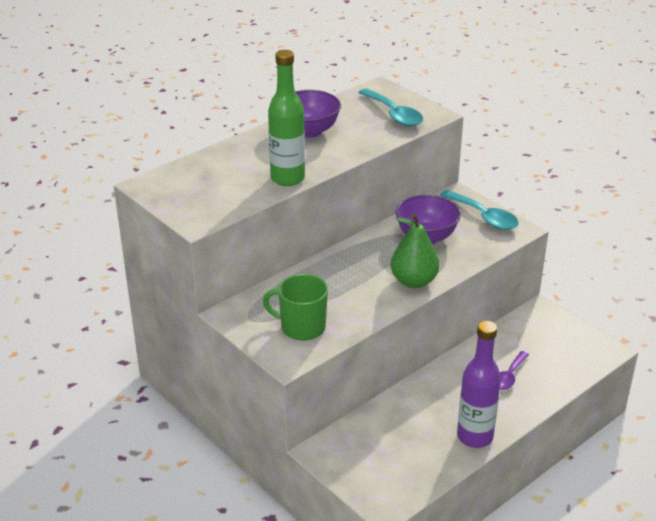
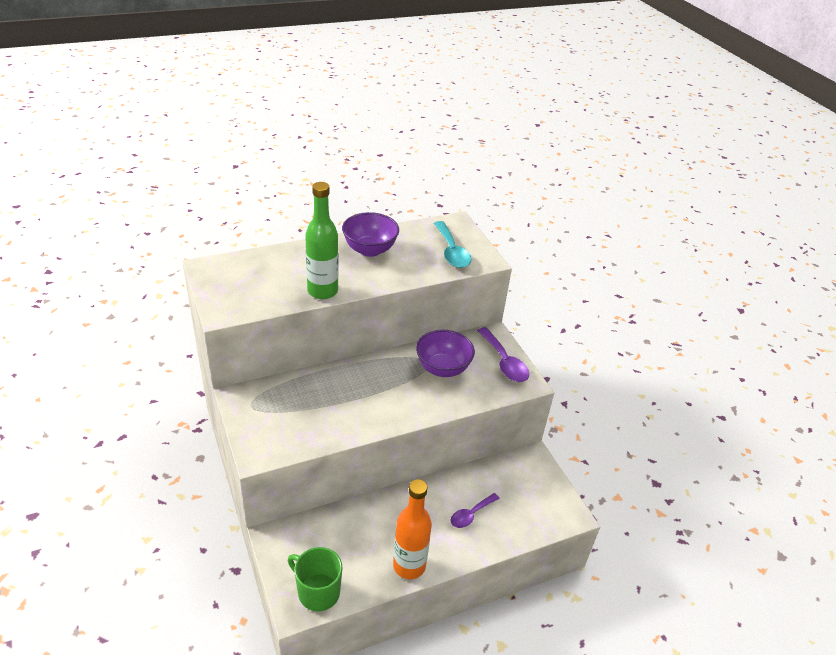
camera: 15 degrees right, 5 degrees up
green mug [263,274,328,341] -> green mug moved to [288,547,343,611]
green pear [391,214,439,288] -> none
turquoise spoon [440,190,519,230] -> purple spoon [477,327,529,382]
purple bottle [457,321,501,448] -> orange bottle [393,479,432,579]

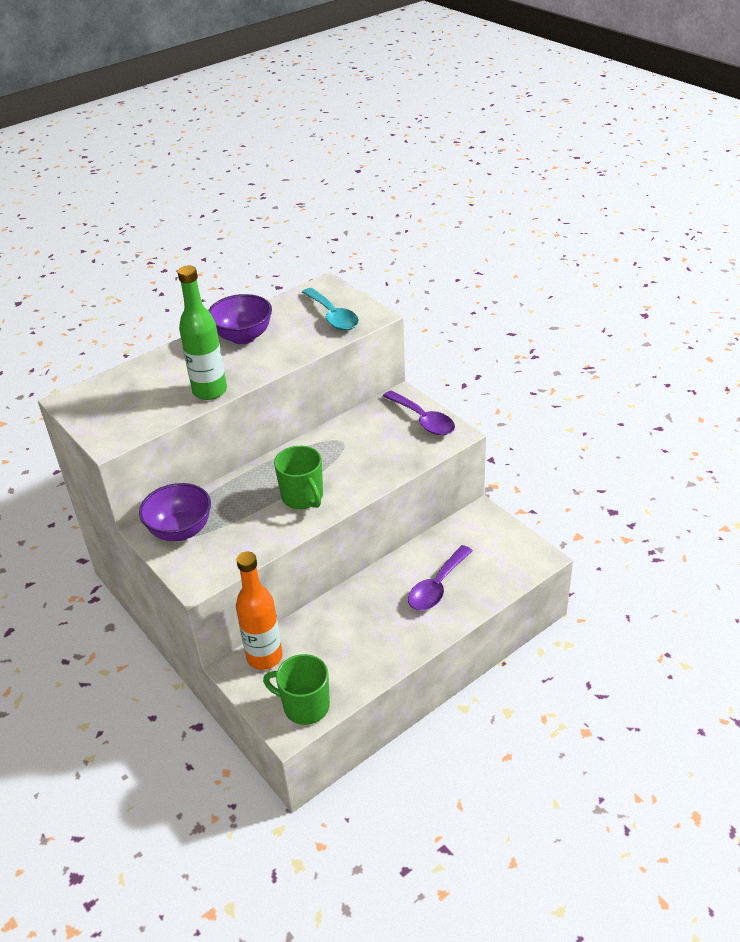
camera: 10 degrees left, 0 degrees up
orange bottle [393,479,432,579] -> orange bottle moved to [236,551,283,670]
purple bowl [416,330,475,377] -> purple bowl moved to [139,483,211,541]
purple spoon [450,493,500,528] -> purple spoon [408,545,473,611], size x1.50
none -> green mug [274,446,323,509]

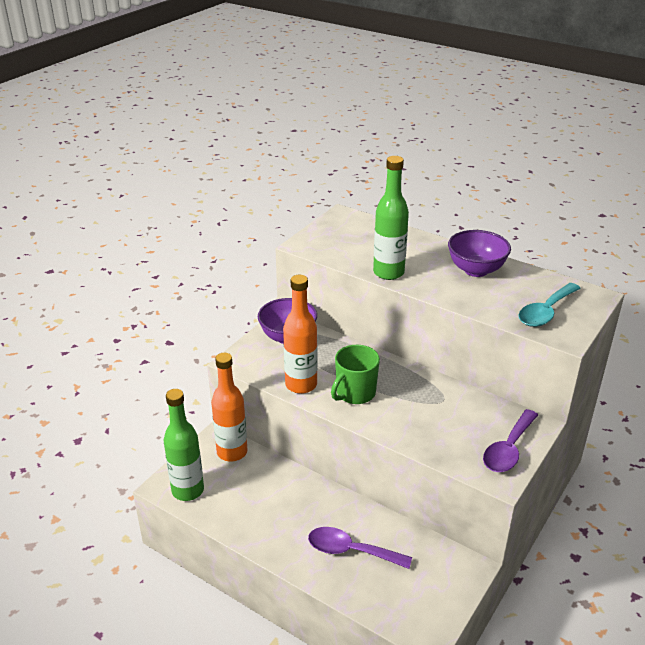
camera: 70 degrees right, 5 degrees down
green mug [263,654,330,725] -> green bottle [163,389,204,501]
none -> orange bottle [283,275,318,394]

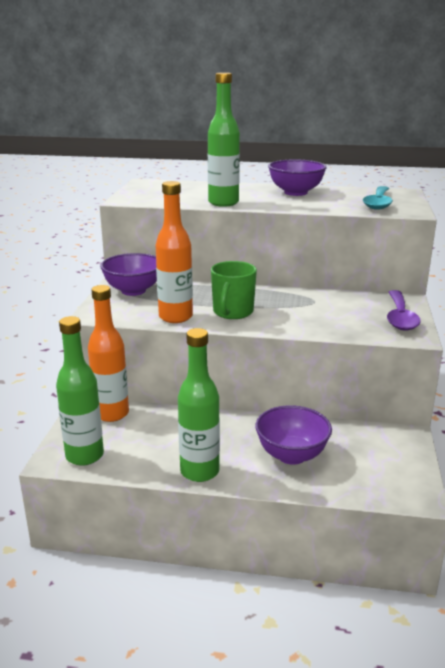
camera: 25 degrees left, 10 degrees down
purple spoon [308,527,412,569] -> purple bowl [255,405,332,465]
none -> green bottle [178,328,220,482]

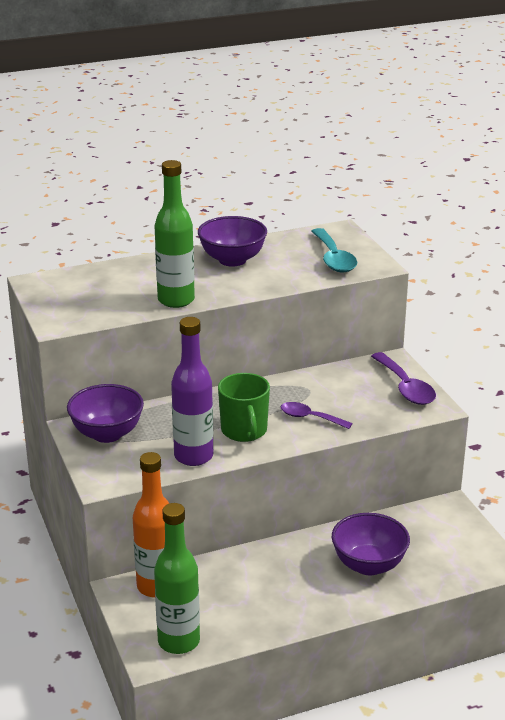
camera: 30 degrees left, 5 degrees up
orange bottle [155,181,193,323] -> purple bottle [171,317,213,466]
green bottle [178,328,220,482] -> none
none -> purple spoon [281,402,353,429]

